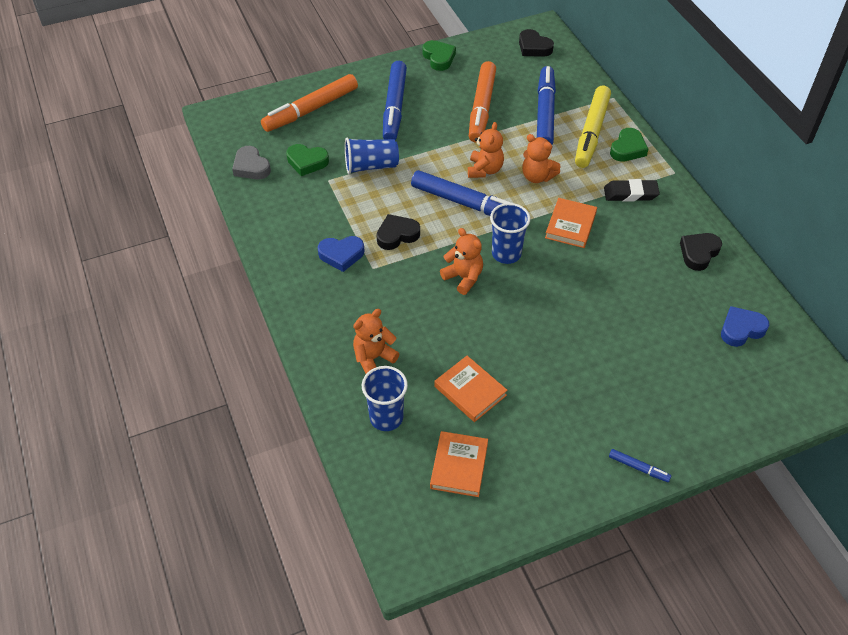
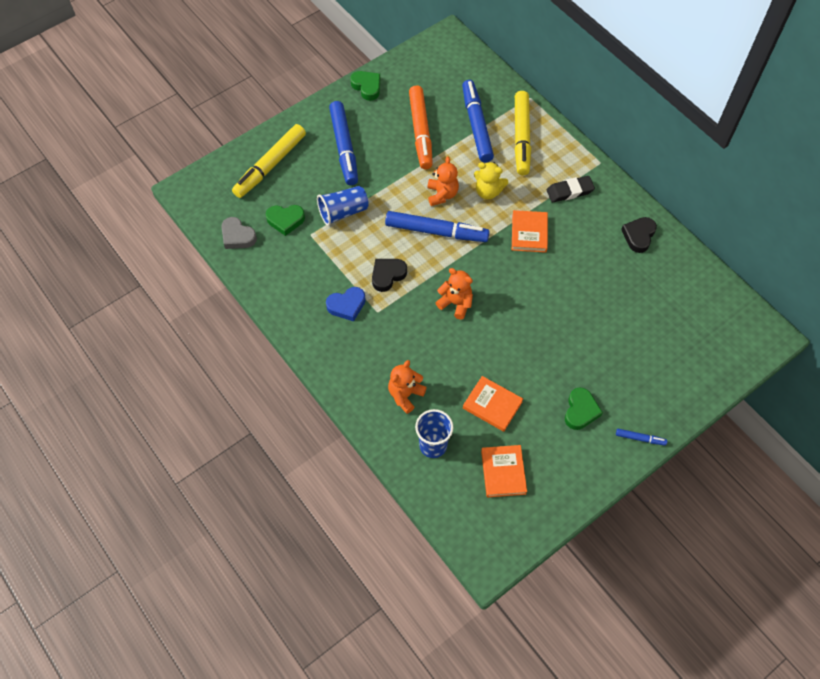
camera: 15 degrees left, 10 degrees up
orange marker [261,74,358,132] -> yellow marker [232,124,306,198]
blue cup [490,203,530,264] -> none
black heart [519,29,554,57] -> none
orange teddy bear [522,134,560,183] -> yellow teddy bear [474,162,509,199]
green heart [610,128,648,162] -> green heart moved to [565,388,603,430]
blue heart [721,306,769,347] -> none

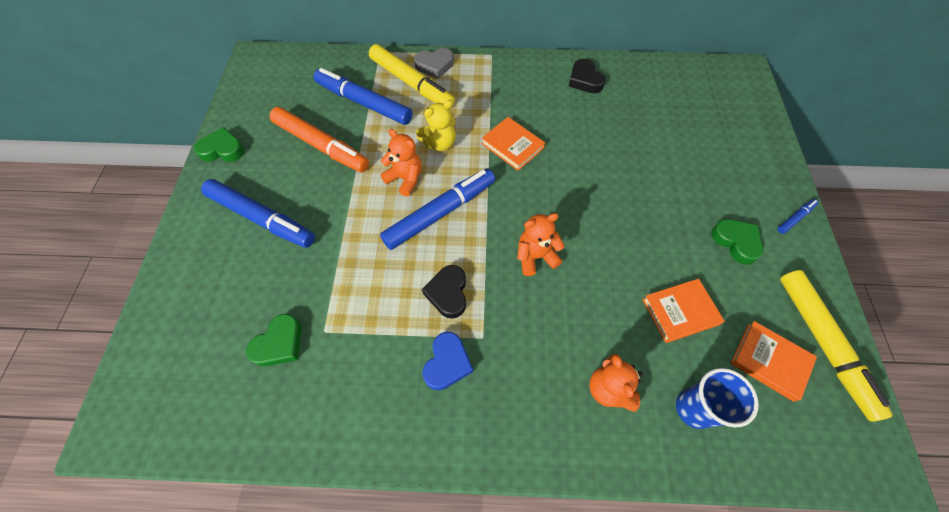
camera: 50 degrees left, 0 degrees up
grey heart [221,217,257,249] -> grey heart moved to [414,48,454,79]
yellow marker [232,124,306,198] -> yellow marker moved to [780,270,893,422]
blue cup [317,186,369,226] -> none
black eraser [547,176,595,203] -> none

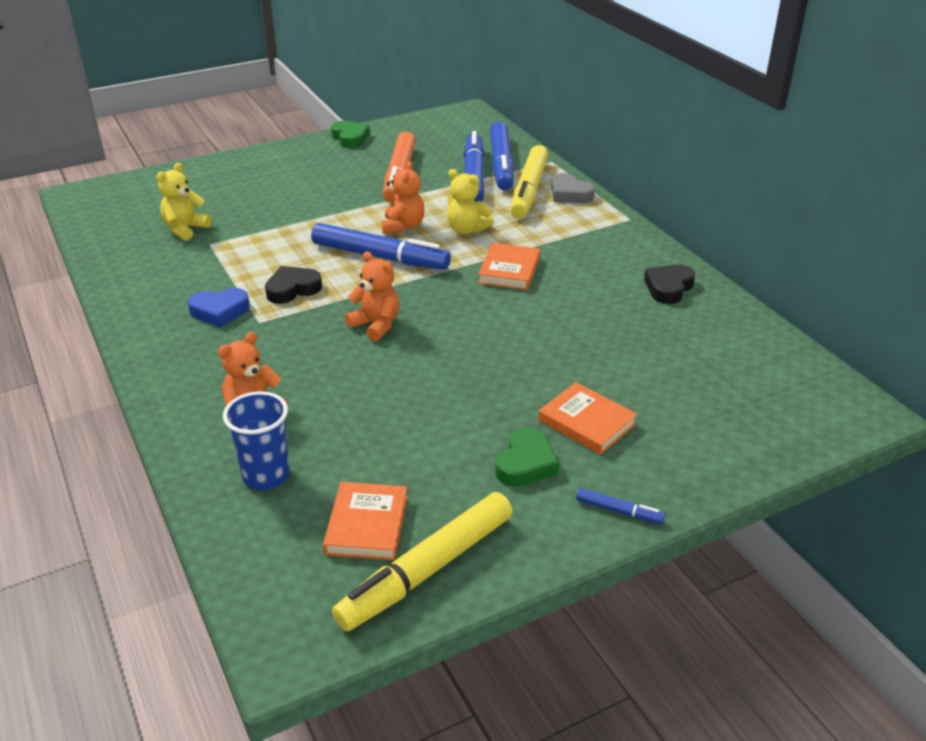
camera: 60 degrees right, 25 degrees down
blue marker [201,179,315,248] -> blue marker moved to [490,121,514,190]
green heart [246,314,302,366] -> yellow teddy bear [156,163,212,241]
orange book [642,279,725,343] -> orange book moved to [538,382,638,455]

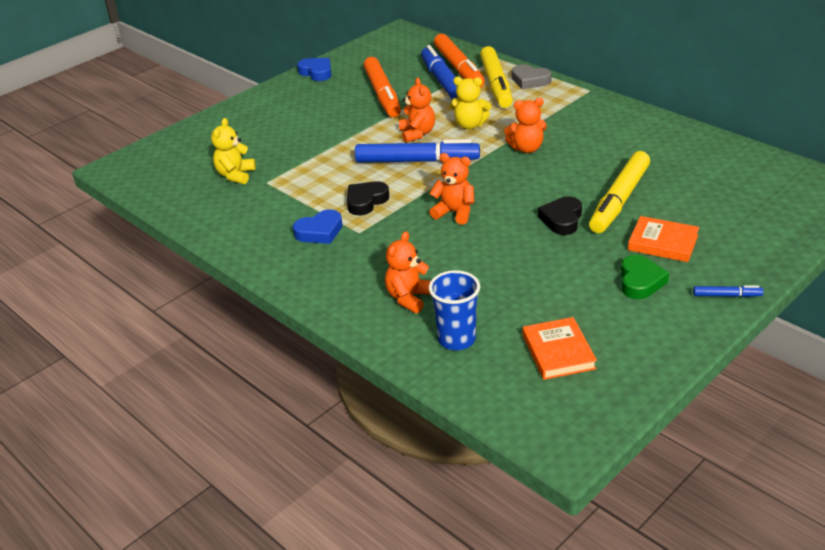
camera: 15 degrees left, 0 degrees up
green heart [331,121,370,148] -> blue heart [297,58,332,81]
yellow marker [332,492,513,631] -> yellow marker moved to [589,151,650,233]
orange book [478,243,540,290] -> orange teddy bear [504,98,547,153]
blue marker [490,121,514,190] -> orange marker [434,34,485,88]
black heart [644,264,695,304] -> black heart moved to [538,197,582,235]

